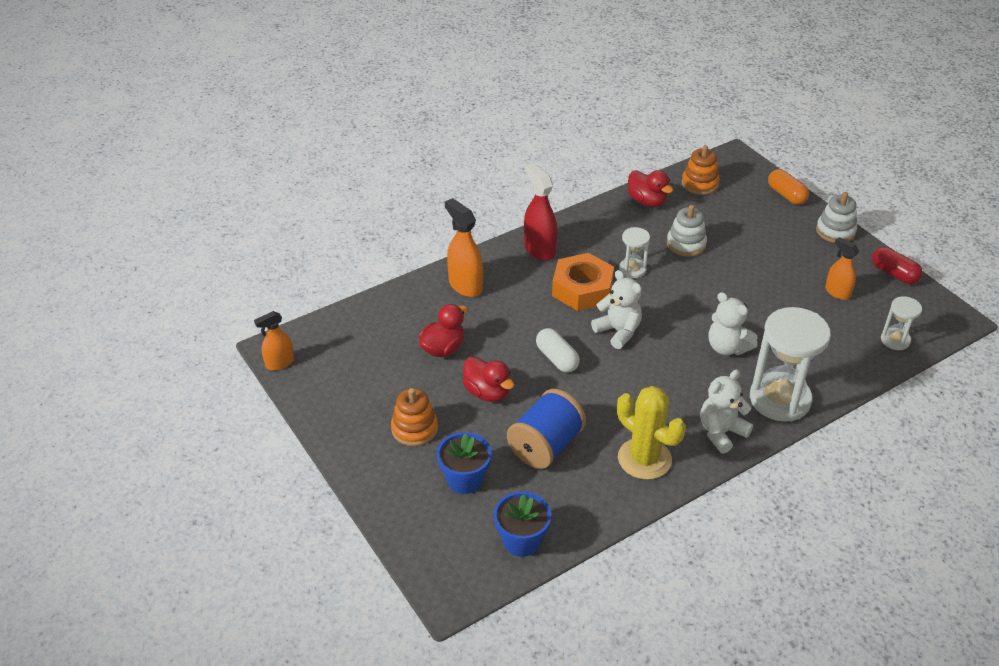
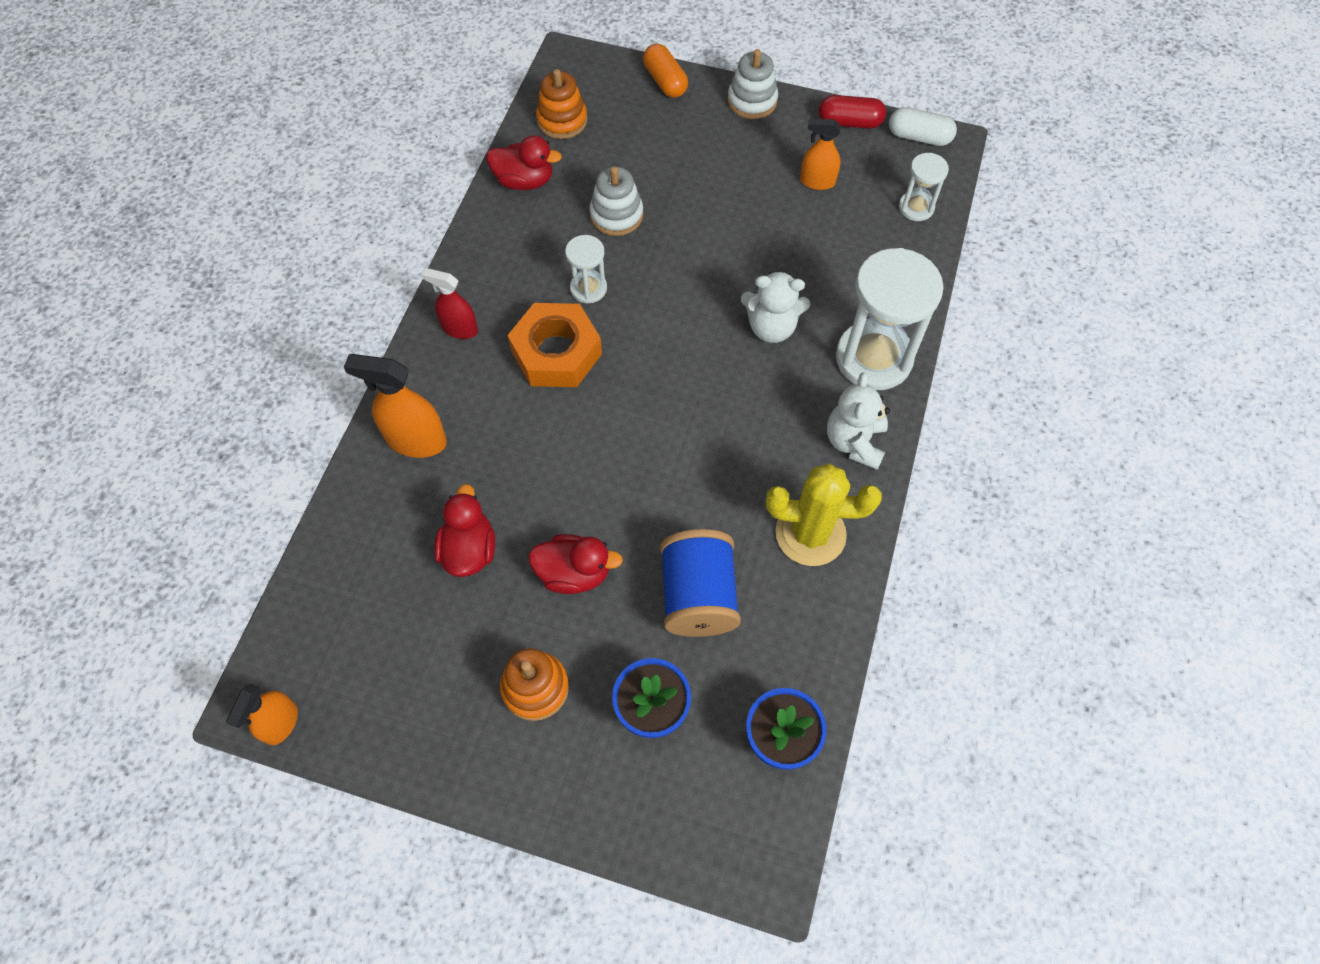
camera: 40 degrees left, 20 degrees up
red spray bottle [524,163,557,261] -> red spray bottle [422,268,478,339], size x0.65
white capsule [536,328,580,372] -> white capsule moved to [889,107,957,146]
white teddy bear [591,270,642,349] -> none
orange capsule [768,169,809,205] -> orange capsule turned 45 degrees clockwise [643,44,688,98]

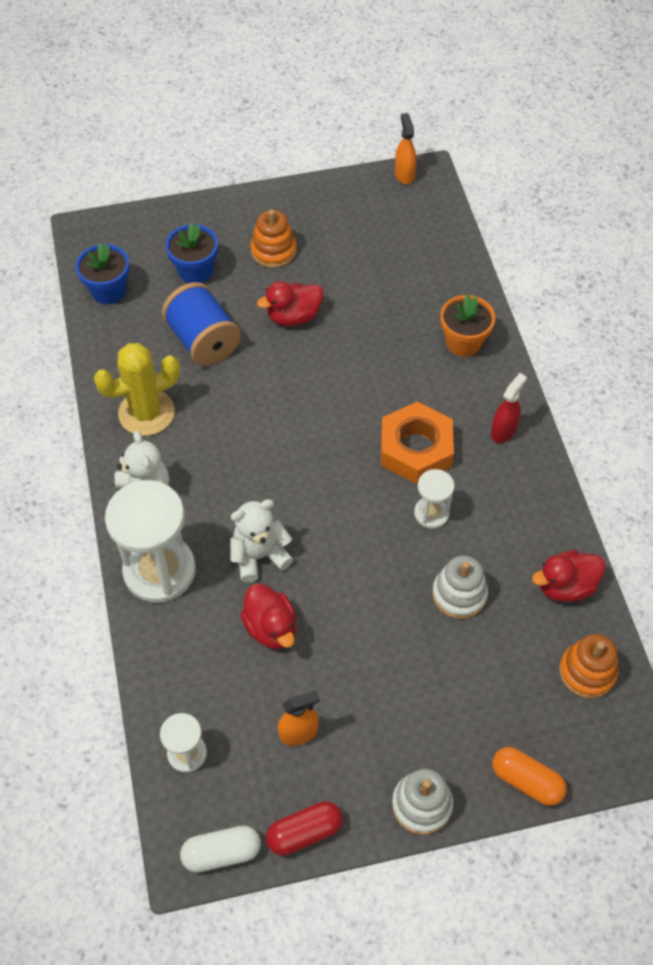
camera: 150 degrees right, 5 degrees down
orange spray bottle [344,354,447,458] -> orange flower pot [441,294,495,357]
red spray bottle [422,268,478,339] -> red spray bottle turned 45 degrees counterclockwise [491,373,527,443]
red duck [434,484,495,577] -> red duck moved to [240,584,296,649]

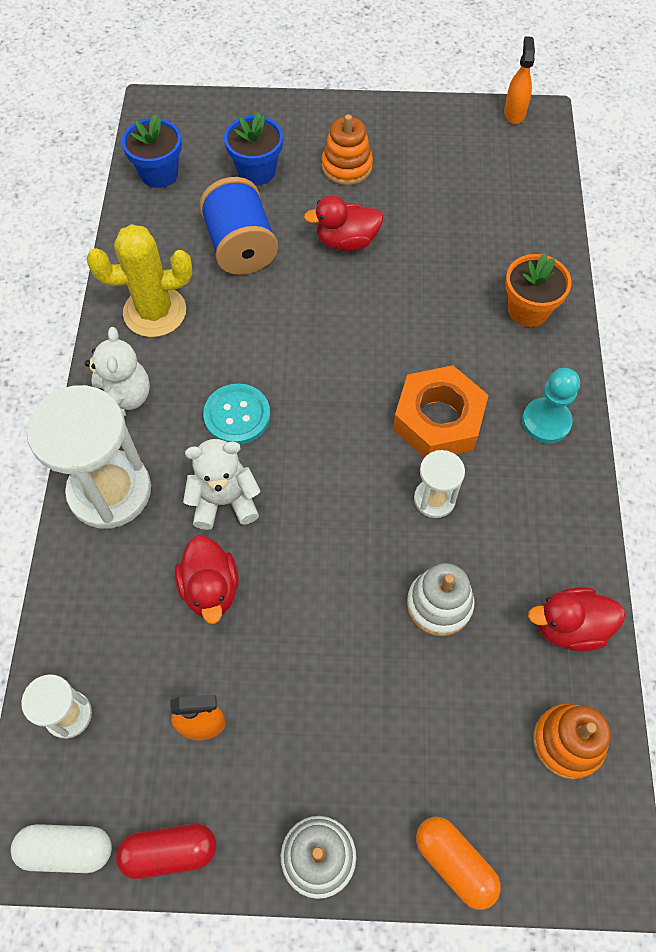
camera: 15 degrees right, 5 degrees up
red spray bottle [491,373,527,443] -> turquoise pawn [522,368,580,443]
none -> turquoise button [203,384,270,445]

